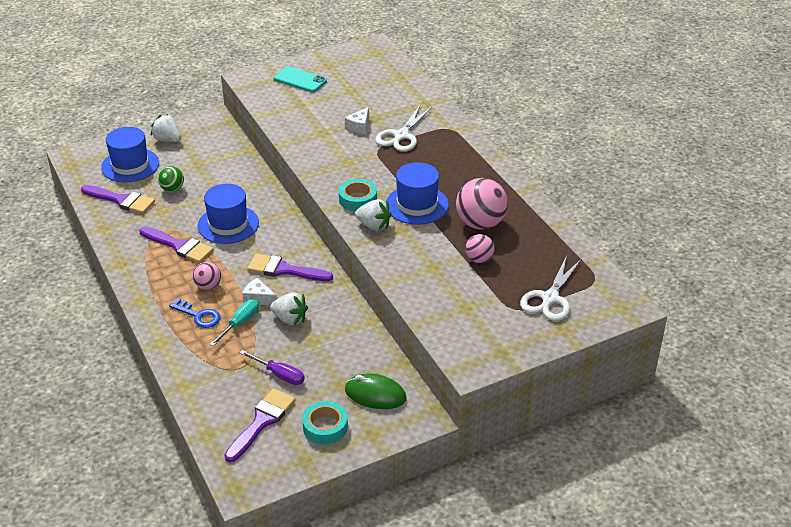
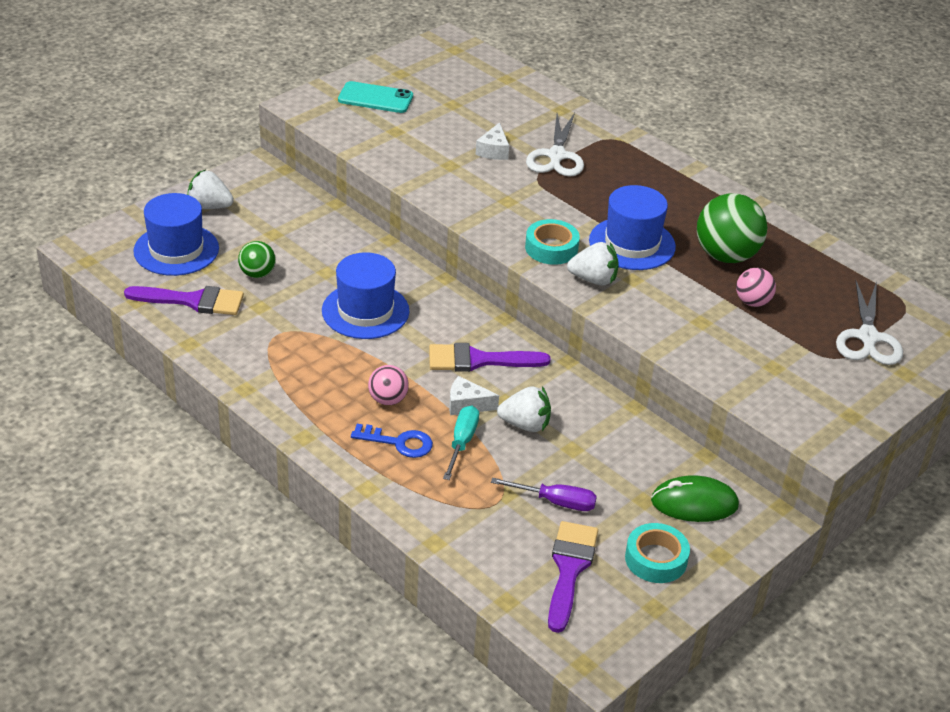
camera: 20 degrees left, 0 degrees up
purple brush [139,226,214,263] -> none
pink ball [456,178,508,230] -> green ball [697,193,767,263]

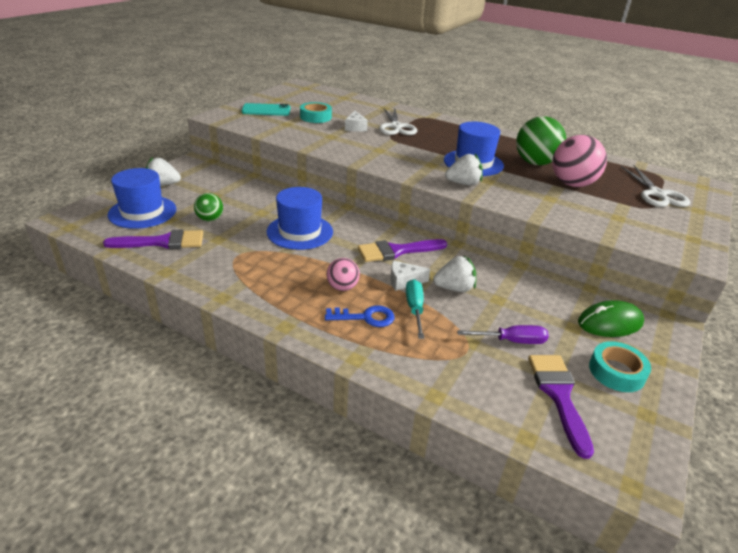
camera: 15 degrees left, 5 degrees down
turquoise tape [525,219,580,265] -> turquoise tape moved to [300,102,332,123]
pink ball [736,268,776,307] -> pink ball [552,135,607,187], size x1.83

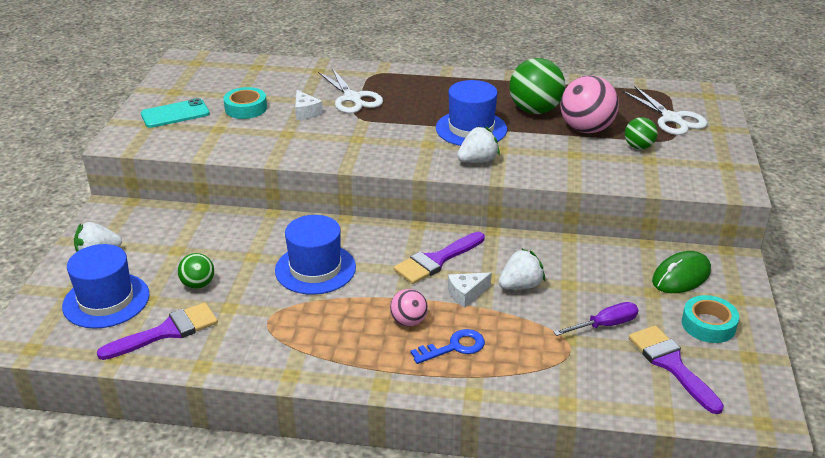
camera: 20 degrees left, 0 degrees up
turquoise screwdriver [406,279,424,339] -> none
none -> green ball [625,117,658,149]

